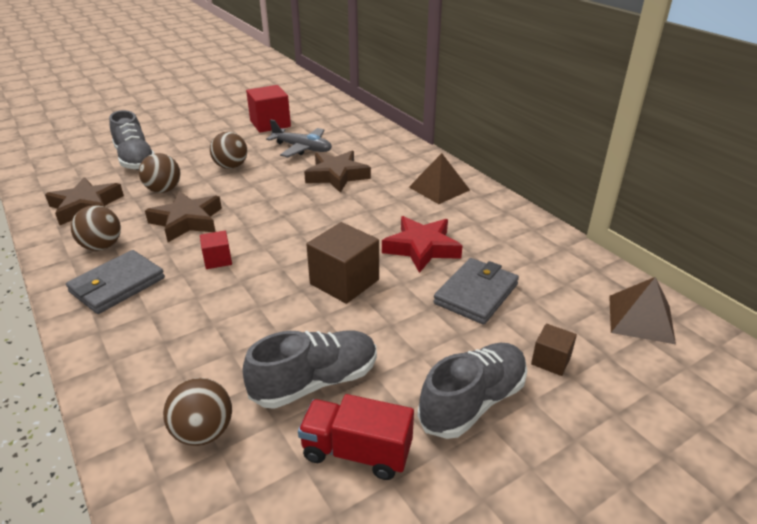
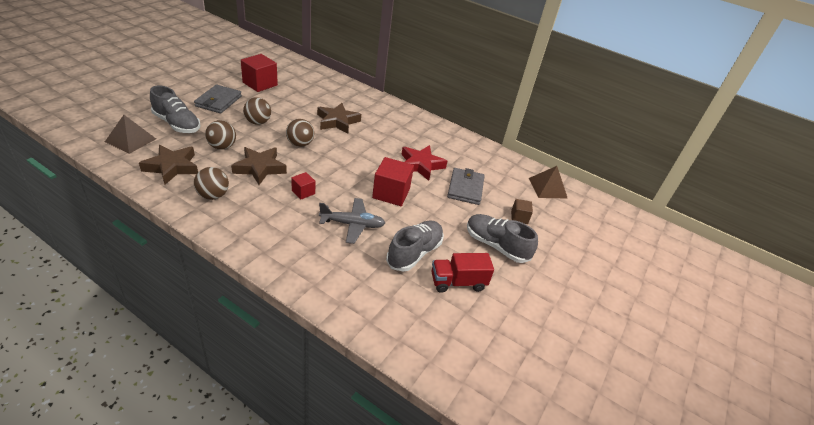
camera: 30 degrees left, 5 degrees up
grey wallet [66,250,165,314] -> grey wallet moved to [194,85,242,113]
brown ball [163,378,232,446] -> brown ball moved to [286,119,314,147]
grey plane [266,119,332,157] -> grey plane moved to [319,198,385,244]
brown cube [306,222,379,304] -> red cube [372,157,414,206]
brown pyramid [409,153,470,204] -> brown pyramid moved to [105,115,156,154]
grey shoe [418,343,527,439] -> grey shoe turned 75 degrees counterclockwise [467,214,538,263]

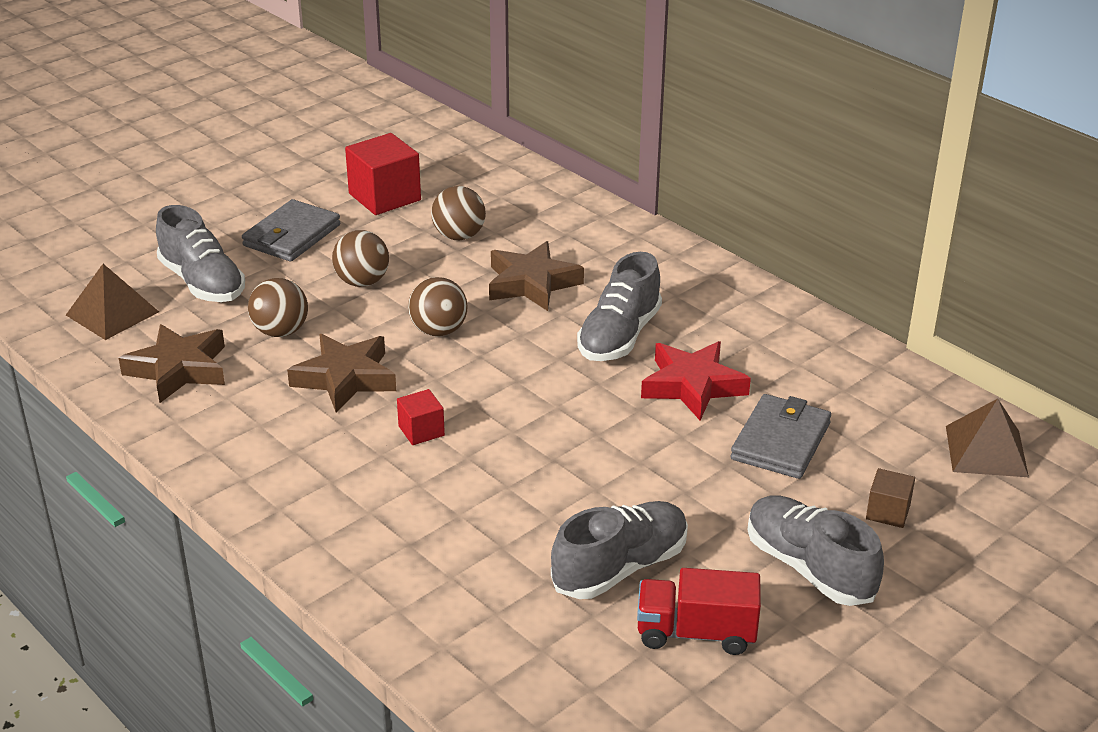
camera: 20 degrees right, 5 degrees down
brown ball [194,167,229,200] -> brown ball moved to [431,186,486,240]
grey plane [319,198,385,244] -> none
red cube [372,157,414,206] -> none
none -> grey shoe [577,252,662,361]

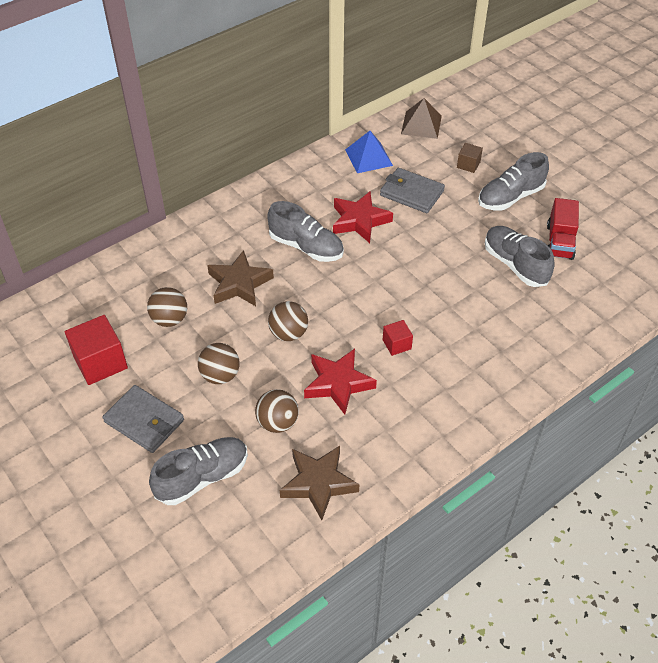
camera: 85 degrees left, 15 degrees up
brown pyramid [66,264,159,340] -> none
brown star [287,334,396,413] -> red star [304,349,377,415]
none -> blue pyramid [345,131,393,173]

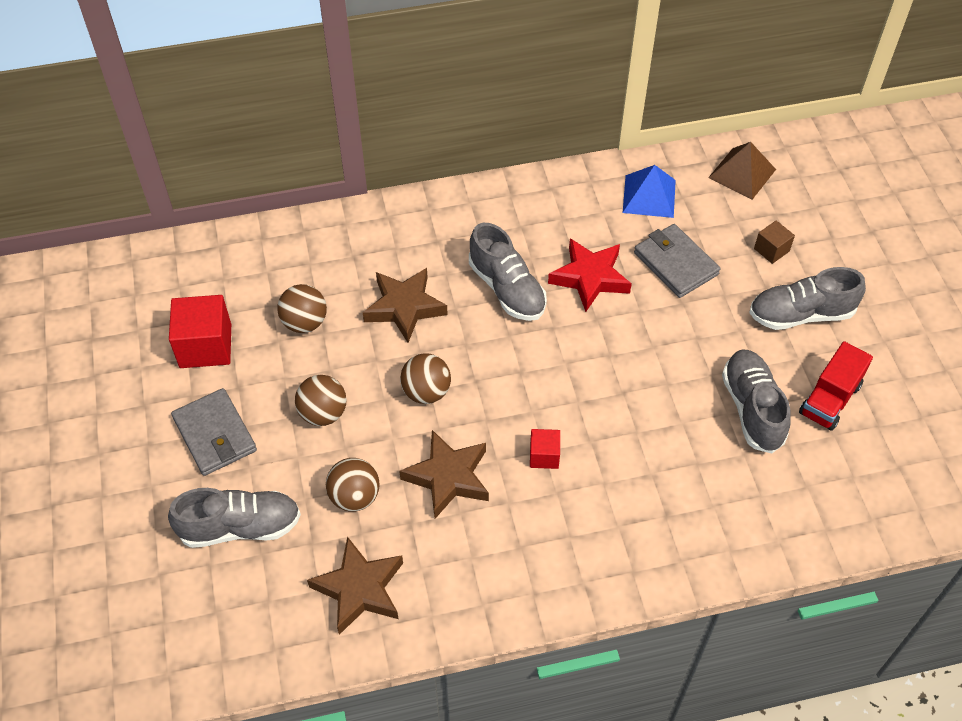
camera: 25 degrees right, 5 degrees up
red star [304,349,377,415] -> brown star [399,430,489,519]

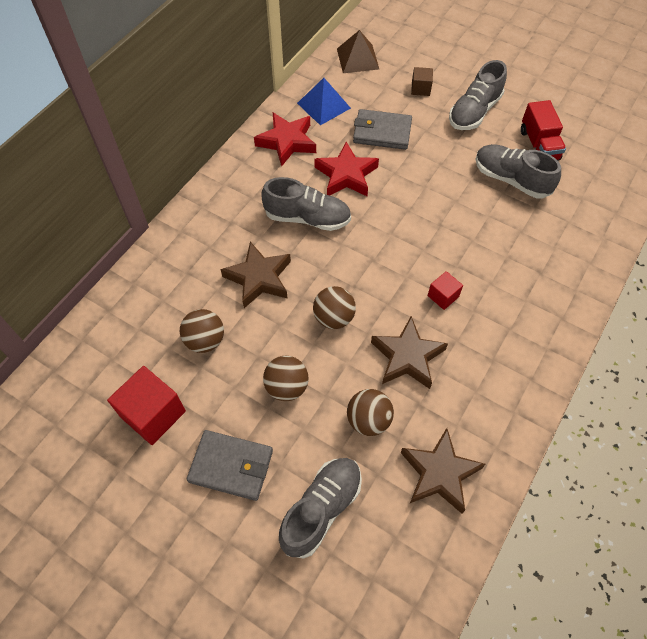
camera: 45 degrees left, 5 degrees up
none -> red star [254,112,316,167]

